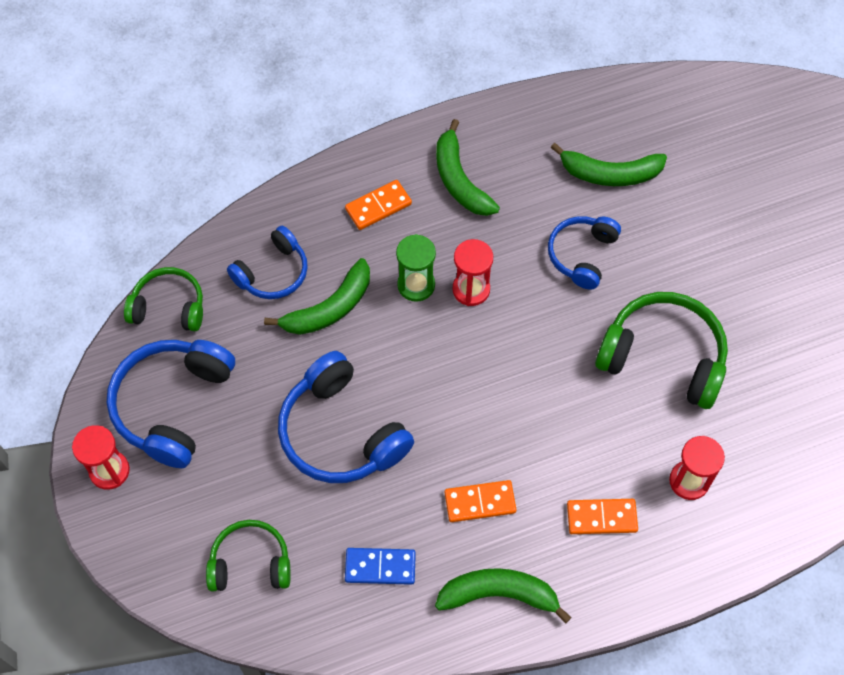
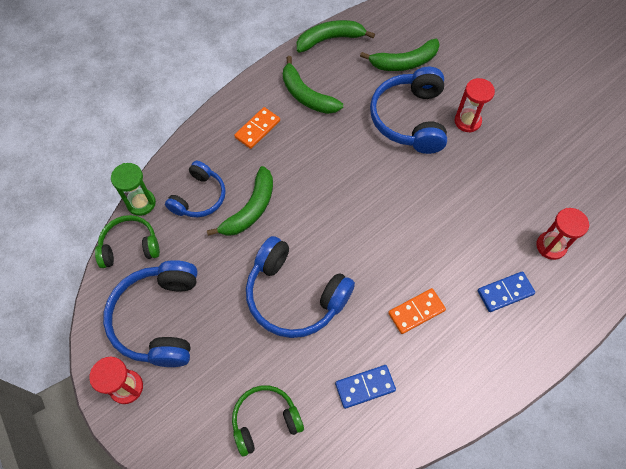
camera: 20 degrees left, 0 degrees up
green hourglass [396,234,436,302] -> green hourglass moved to [111,163,156,216]
green banana [435,568,572,623] -> green banana moved to [297,20,375,53]
red hourglass [452,239,493,306] -> red hourglass moved to [455,78,495,133]
blue headphones [548,216,621,290] -> blue headphones [370,67,447,154], size x1.61
orange domino [567,499,638,534] -> blue domino [478,271,535,312]
green headphones [595,292,728,409] -> none

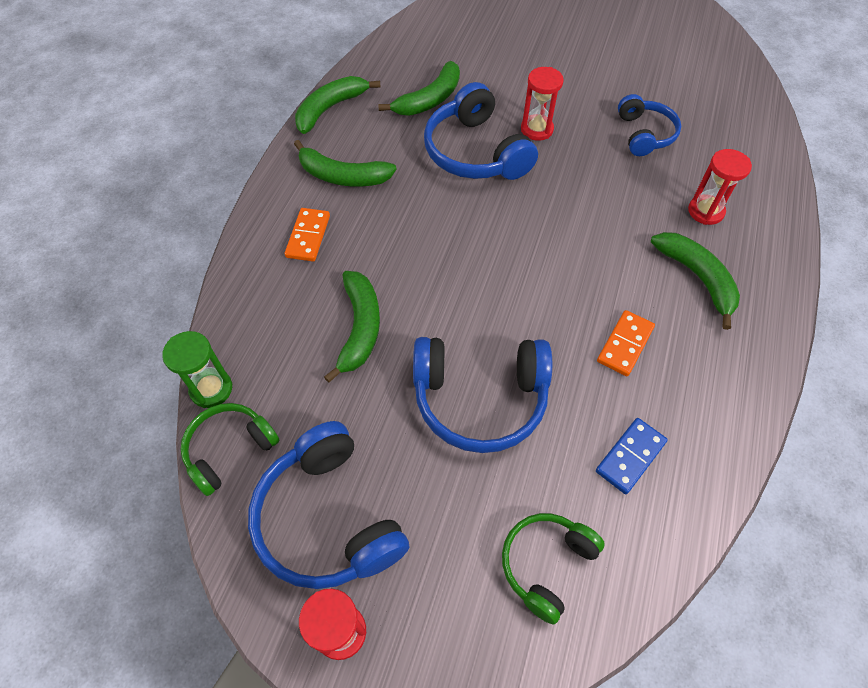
camera: 30 degrees left, 5 degrees down
blue headphones [165,161,226,217] -> blue headphones moved to [618,94,681,156]
blue domino [478,271,535,312] -> green banana [651,232,740,330]

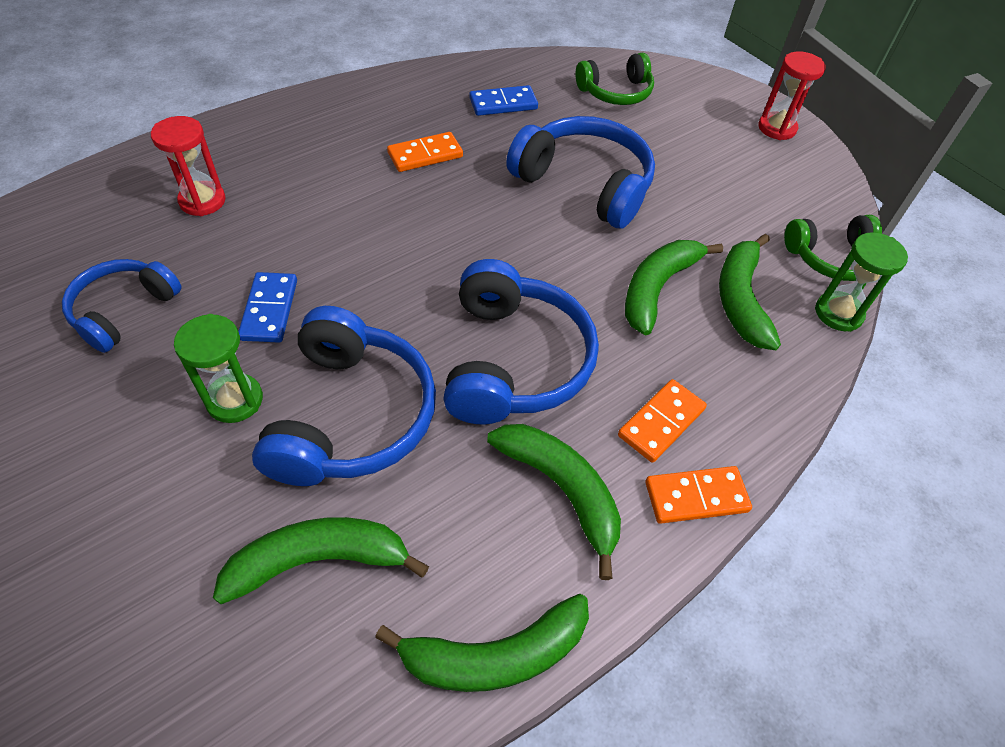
camera: 150 degrees left, 5 degrees down
blue headphones [248,421,409,589] -> blue headphones moved to [443,259,599,424]
red hourglass [521,67,564,141] -> green hourglass [174,314,263,423]
green banana [651,232,740,330] -> green banana moved to [719,234,781,350]
none -> blue domino [238,272,297,343]
none -> orange domino [645,466,752,524]

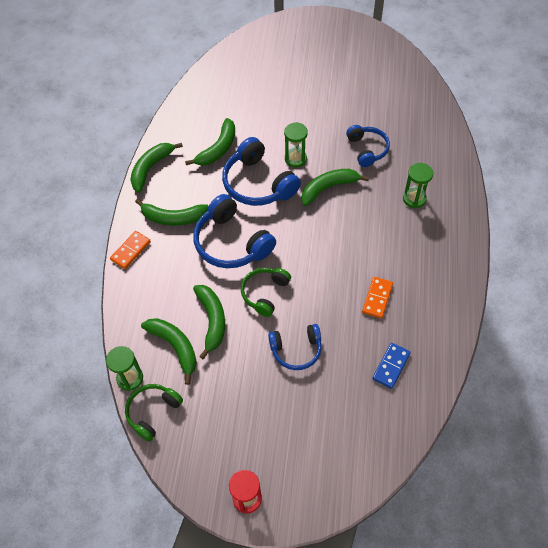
camera: 140 degrees right, 5 degrees up
red hourglass [151,116,225,216] -> green hourglass [403,163,433,208]
blue domino [238,272,297,343] -> green banana [301,169,369,206]
blue headphones [506,116,655,229] -> blue headphones [268,324,322,370], size x0.62
green headphones [576,53,654,105] -> green headphones moved to [241,268,291,317]
orange domino [618,379,707,463] -> none

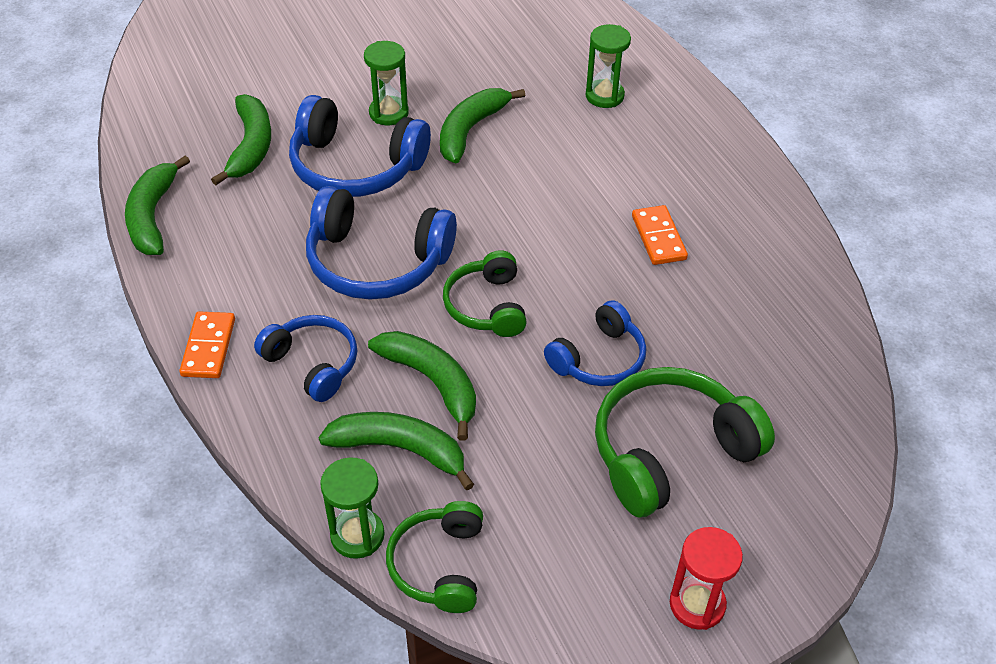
camera: 35 degrees left, 10 degrees down
green banana [135,199,209,226] -> none
blue headphones [346,125,390,167] -> blue headphones moved to [254,315,357,402]
blue domino [372,343,411,389] -> none
none -> green headphones [595,367,775,517]

